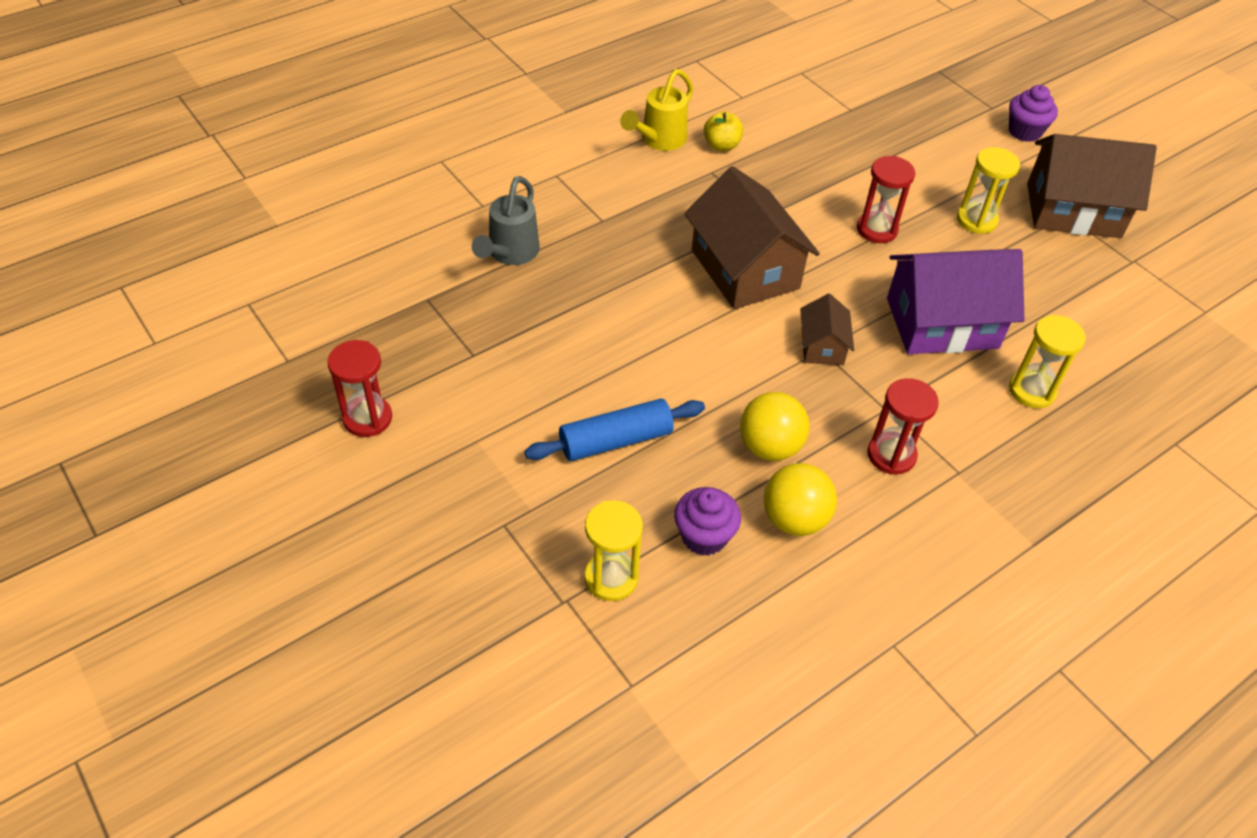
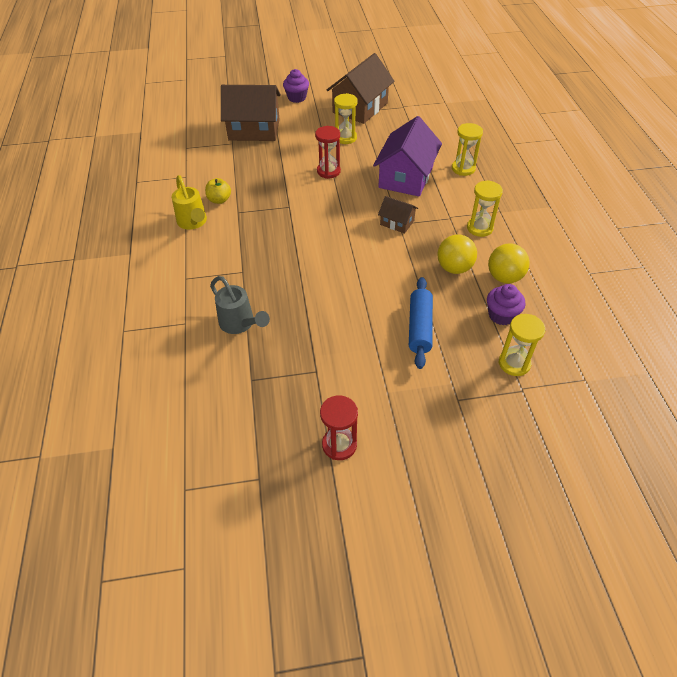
camera: 60 degrees left, 0 degrees up
brown house [684,166,820,309] -> brown house moved to [221,85,281,141]
red hourglass [867,378,939,475] -> yellow hourglass [467,180,503,237]

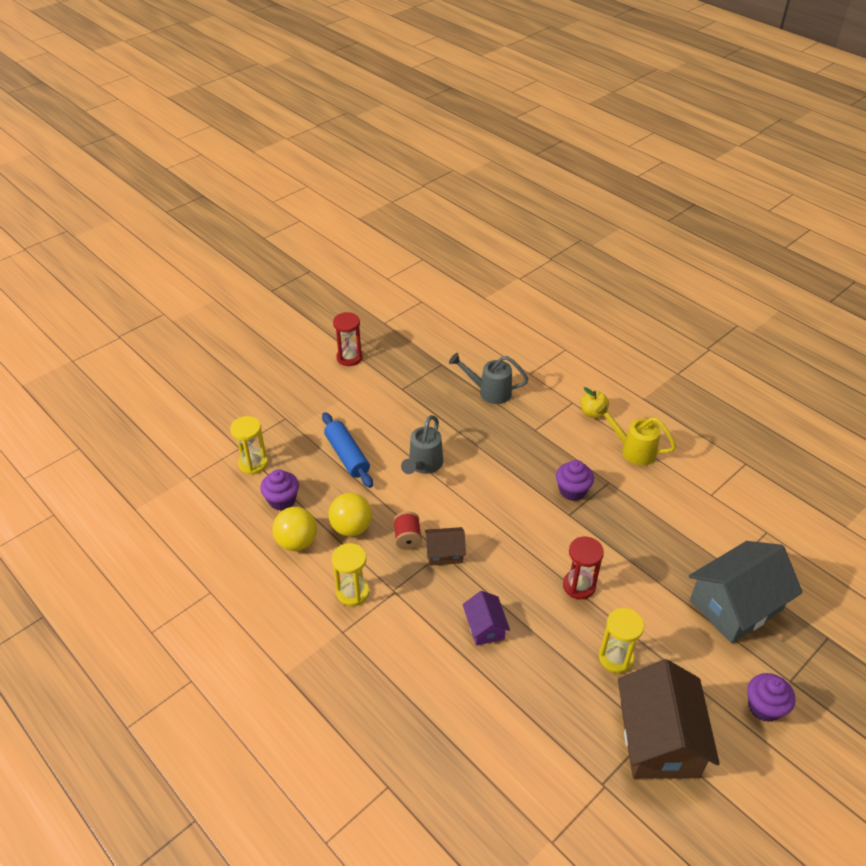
camera: 145 degrees right, 5 degrees down
yellow apple [205,178,231,204] -> yellow apple moved to [580,387,609,418]
brown house [221,85,281,141] -> grey house [689,541,803,643]
purple house [373,116,442,197] -> purple house [463,591,510,646], size x0.50
yellow hourglass [452,123,483,176] -> none
none -> red spool [393,511,422,550]
none -> grey watering can [401,415,443,474]
none -> purple cupcake [556,460,594,501]

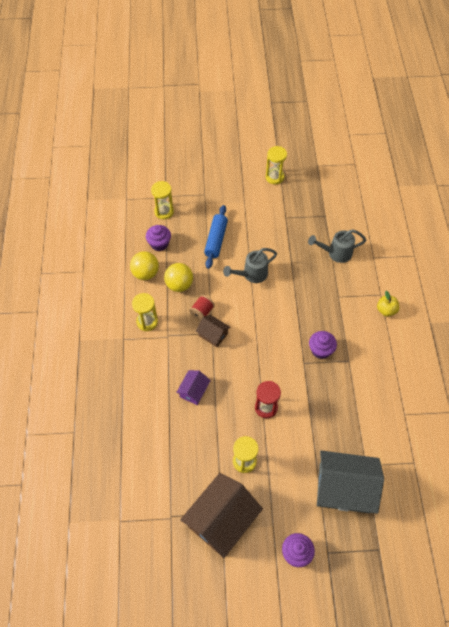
camera: 40 degrees right, 15 degrees up
red hourglass [333,312,363,366] -> yellow hourglass [266,146,287,184]
grey watering can [449,353,528,404] -> grey watering can turned 60 degrees counterclockwise [308,229,366,263]
yellow watering can [595,403,676,466] -> none

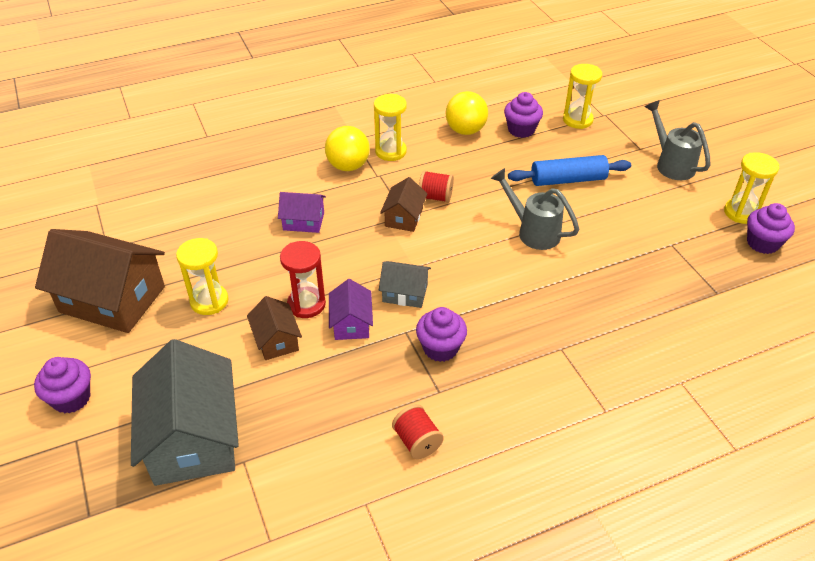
camera: 70 degrees right, 15 degrees down
yellow ball [164,263,193,292] -> yellow ball moved to [325,126,370,171]
grey watering can [308,229,366,263] -> grey watering can moved to [645,100,711,180]
yellow apple [377,291,399,317] -> none
none -> brown house [247,296,302,360]
none -> purple house [329,279,373,340]
none -> grey house [379,261,431,308]
none -> red spool [392,404,444,459]
none -> purple cupcake [747,203,795,254]

